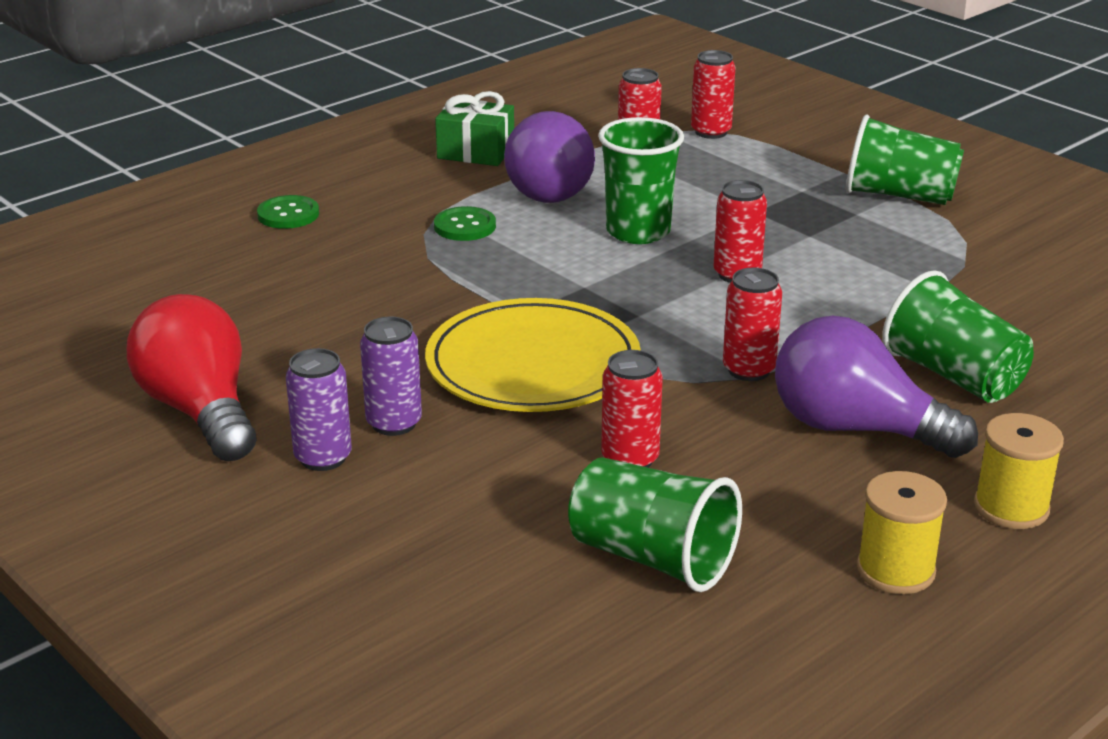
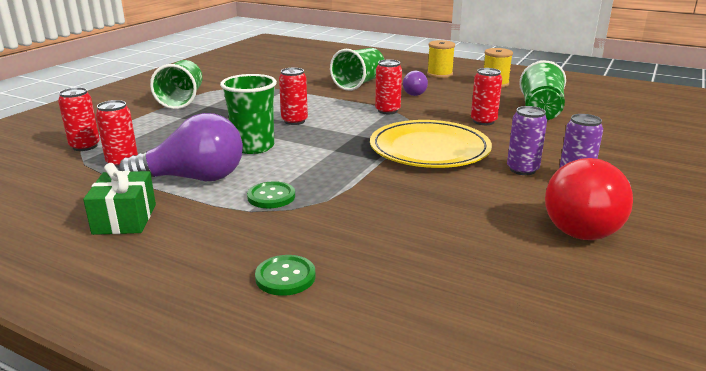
camera: 110 degrees left, 5 degrees down
purple light bulb [775,316,978,458] -> purple light bulb [403,71,428,96], size x0.52

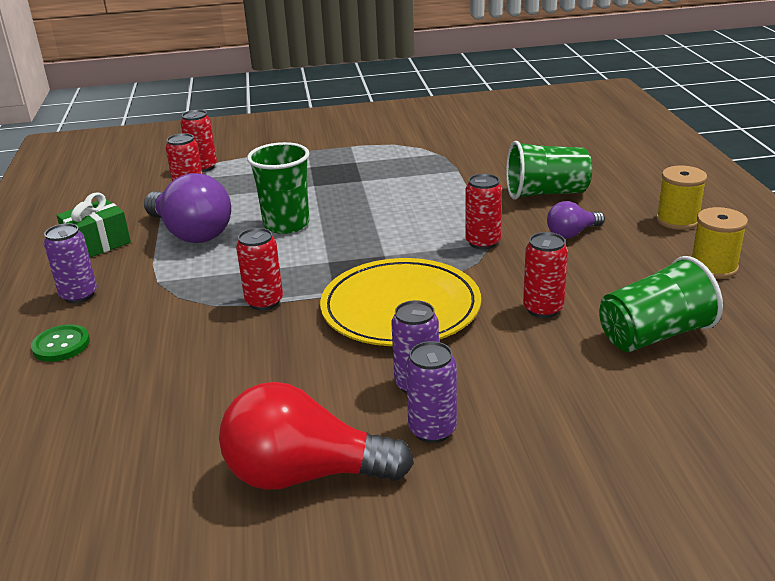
camera: 55 degrees right, 5 degrees up
green cup [150,60,203,109] -> none
green button [247,181,295,208] -> none
red can [279,68,308,125] -> red can moved to [236,228,283,310]
none -> purple can [44,223,97,303]

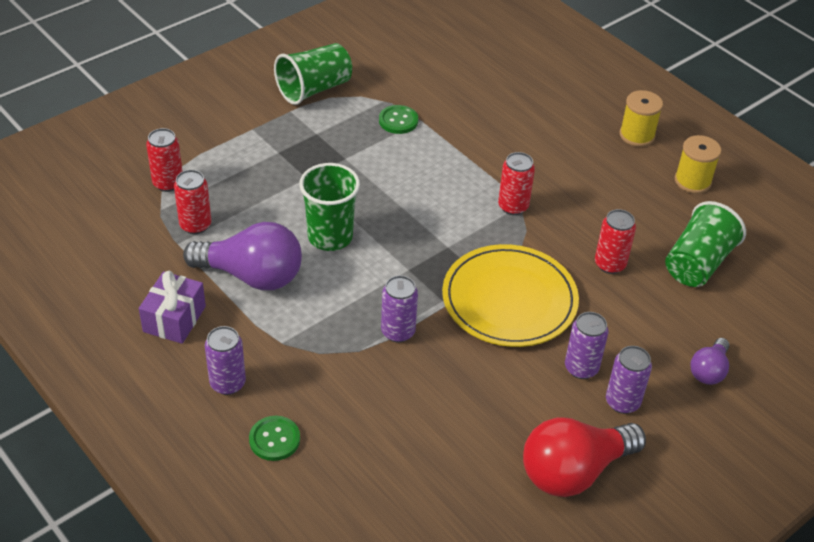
camera: 35 degrees left, 15 degrees up
green gift [57,192,131,257] -> purple gift [139,271,206,344]
red can [236,228,283,310] -> purple can [381,275,418,343]
green cup [506,141,592,200] -> green cup moved to [274,43,352,105]
purple light bulb [547,201,605,238] -> purple light bulb moved to [690,338,729,385]
none -> green button [379,105,418,134]

